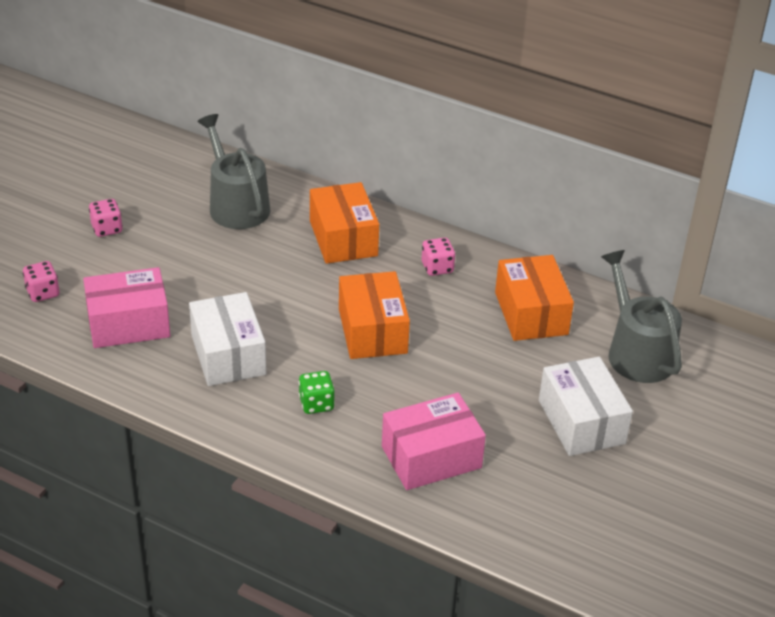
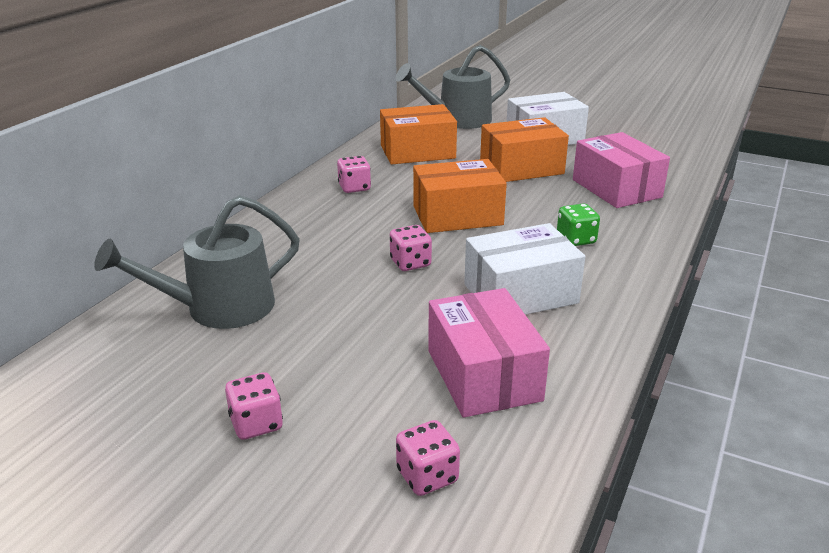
camera: 90 degrees left, 10 degrees down
orange box [310,182,379,264] -> orange box moved to [480,117,569,182]
none -> pink dice [390,225,432,271]

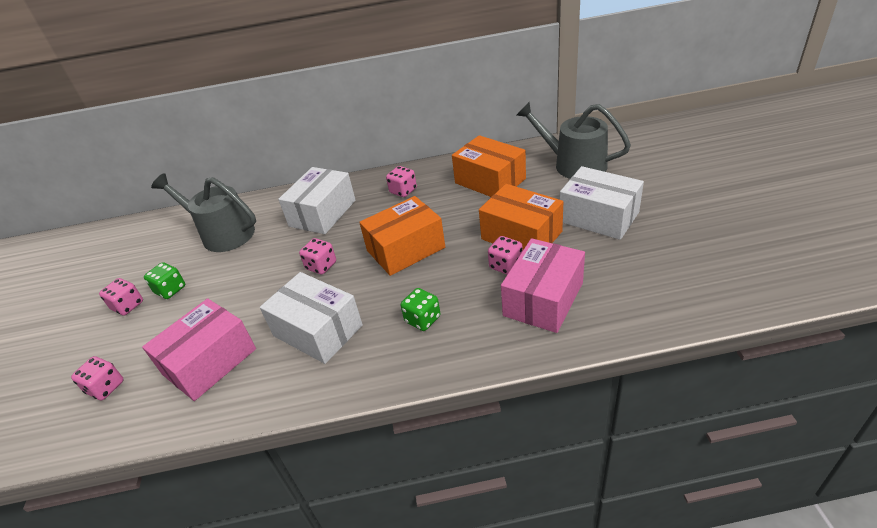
camera: 60 degrees right, 10 degrees up
orange box [413,159,507,233] -> orange box turned 75 degrees counterclockwise [359,196,445,276]
none -> green dice [144,262,185,299]
none -> white box [278,167,356,234]
none -> pink dice [488,236,523,274]

